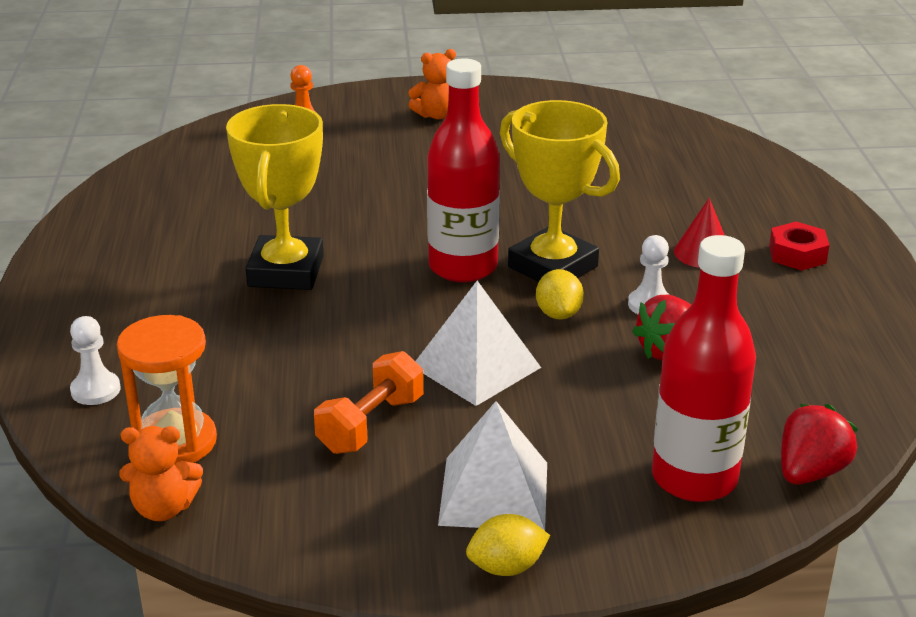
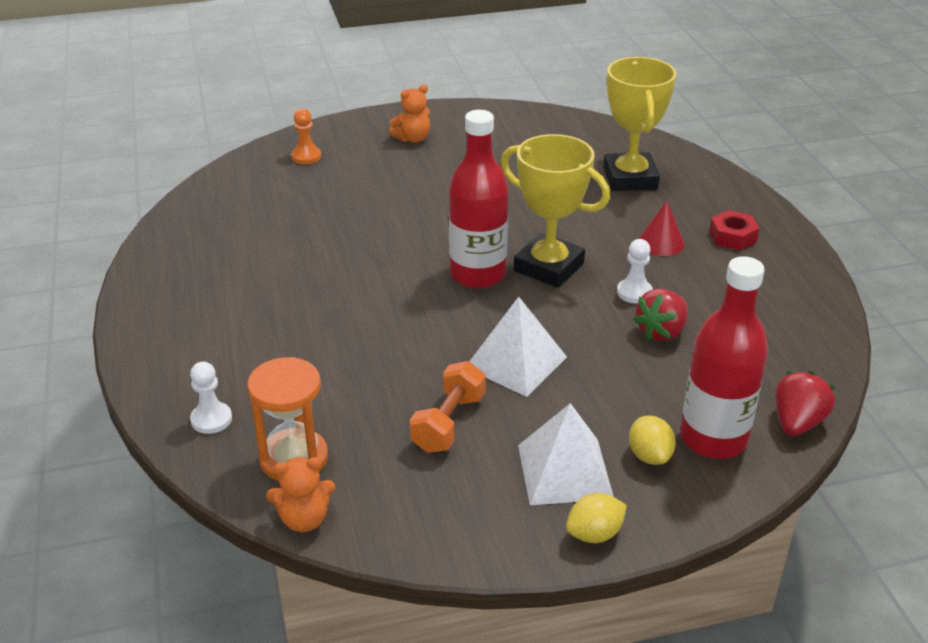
camera: 10 degrees left, 5 degrees up
yellow trophy [226,104,324,290] -> yellow trophy moved to [604,57,676,191]
yellow lemon [536,269,584,319] -> yellow lemon moved to [629,415,676,465]

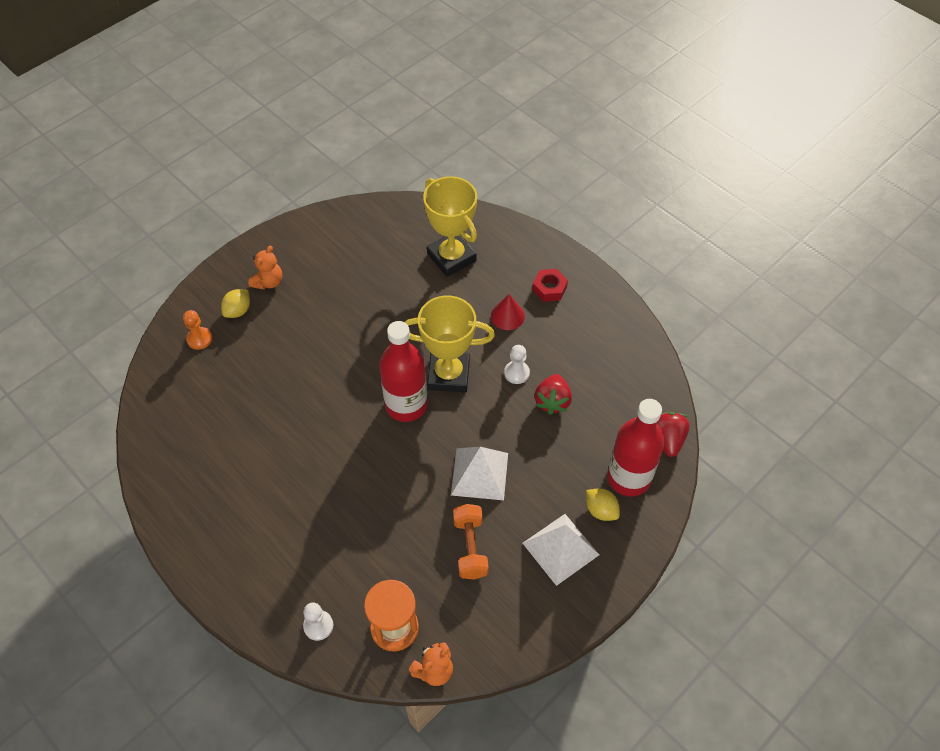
camera: 30 degrees left, 20 degrees up
yellow lemon [566,493,627,543] -> yellow lemon moved to [221,289,250,318]

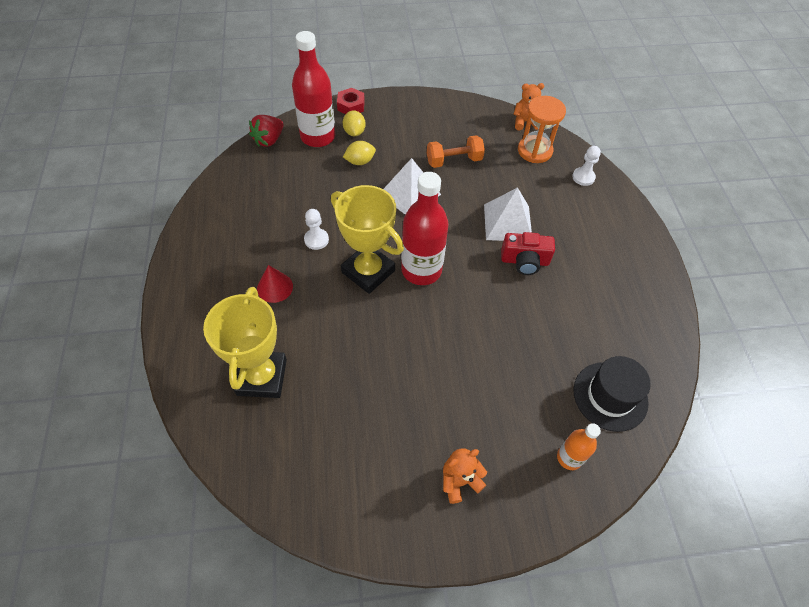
camera: 145 degrees left, 0 degrees up
orange pawn [183,310,212,350] -> orange bottle [557,423,601,470]
yellow lemon [221,289,250,318] -> yellow lemon moved to [343,141,376,165]
orange dumbbell [453,504,489,579] -> orange dumbbell turned 45 degrees clockwise [427,135,485,168]
white pyramid [523,514,599,586] -> white pyramid moved to [484,187,532,241]
red nut [532,269,568,302] -> red nut moved to [337,88,365,114]
red strawberry [534,374,572,415] -> none
none -> red camera [501,232,555,275]
none -> black hat [574,356,651,432]

